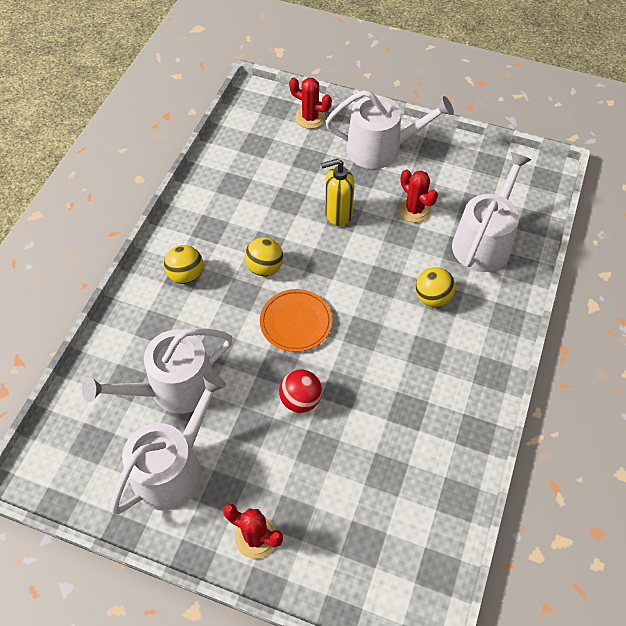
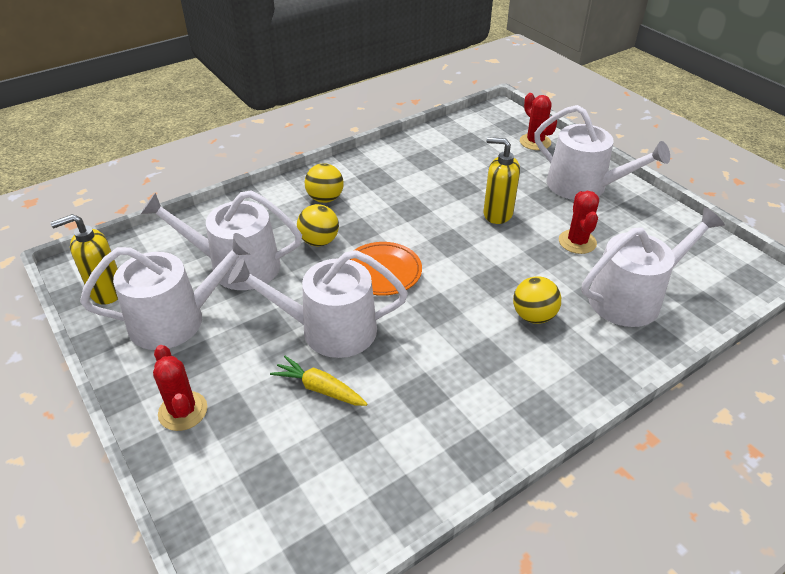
camera: 35 degrees right, 15 degrees down
yellow ball [245,237,283,276] -> yellow ball moved to [297,204,339,246]
red ball [279,369,322,413] -> white watering can [228,250,408,358]
none -> yellow soap dispenser [50,214,118,304]
none -> yellow carrot [270,356,367,406]

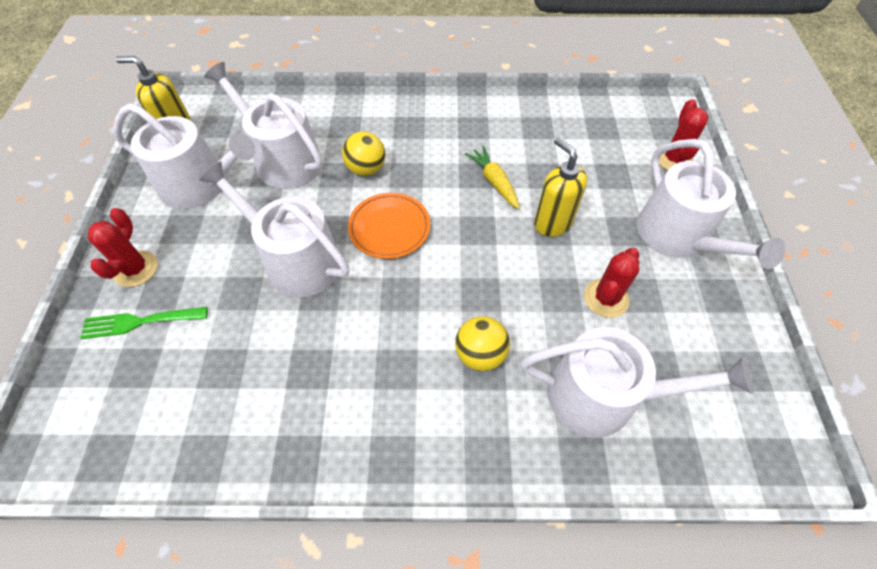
camera: 35 degrees right, 15 degrees up
yellow carrot [270,356,367,406] -> yellow carrot moved to [465,146,519,209]
yellow ball [305,163,344,203] -> none
none -> green fork [80,307,208,339]

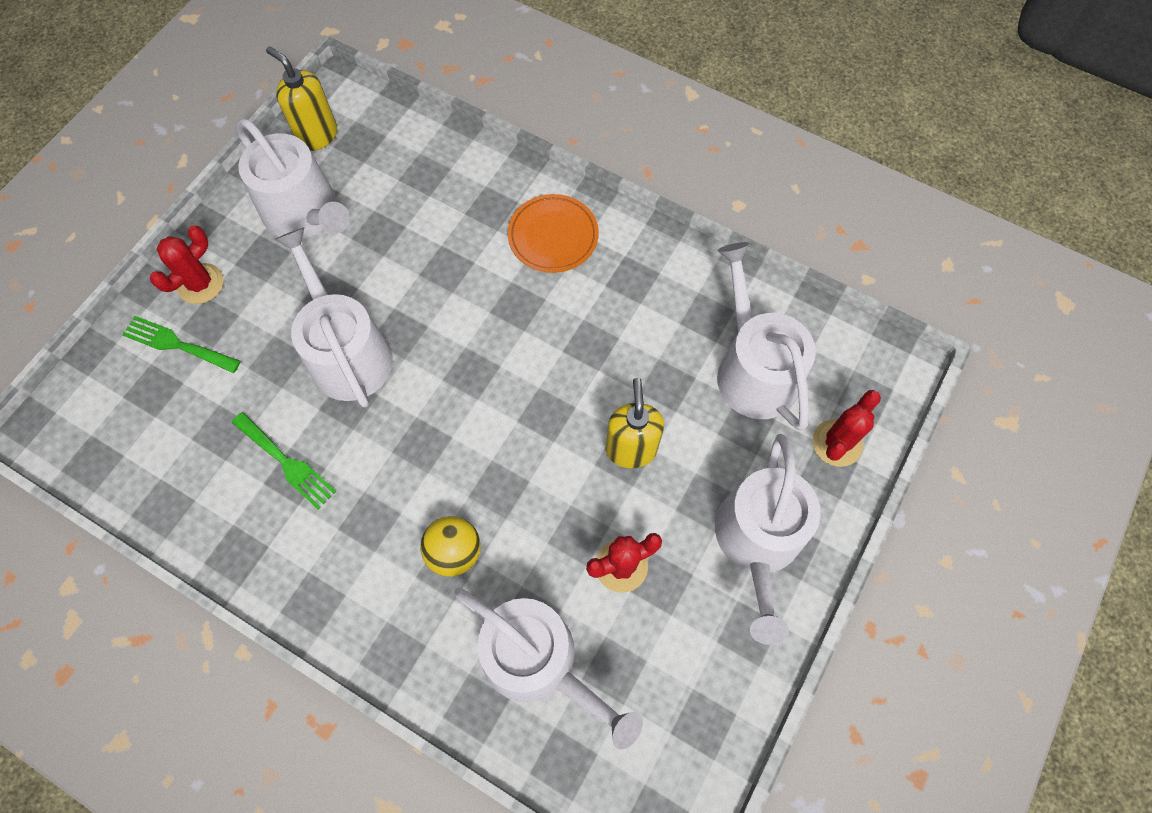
camera: 30 degrees right, 10 degrees up
white watering can [204,62,323,189] -> white watering can moved to [717,242,816,430]
yellow ball [342,131,385,176] -> none
orange plate [348,193,430,259] -> orange plate moved to [508,194,599,273]
yellow carrot [465,146,519,209] -> none
none -> green fork [232,412,336,509]

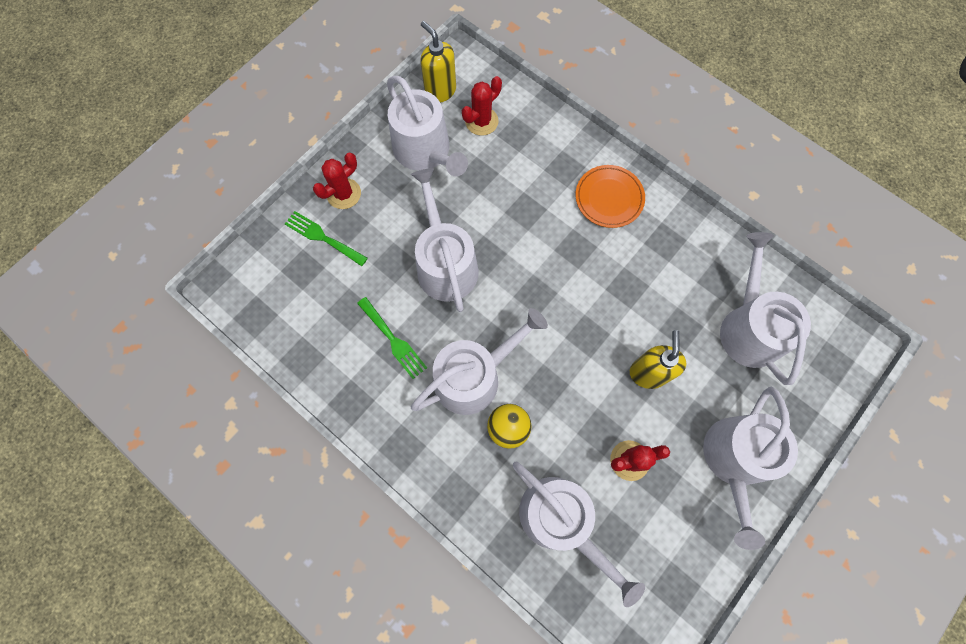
camera: 10 degrees right, 5 degrees up
red cactus [812,390,881,467] -> red cactus moved to [462,76,502,136]
none -> white watering can [411,308,548,415]

